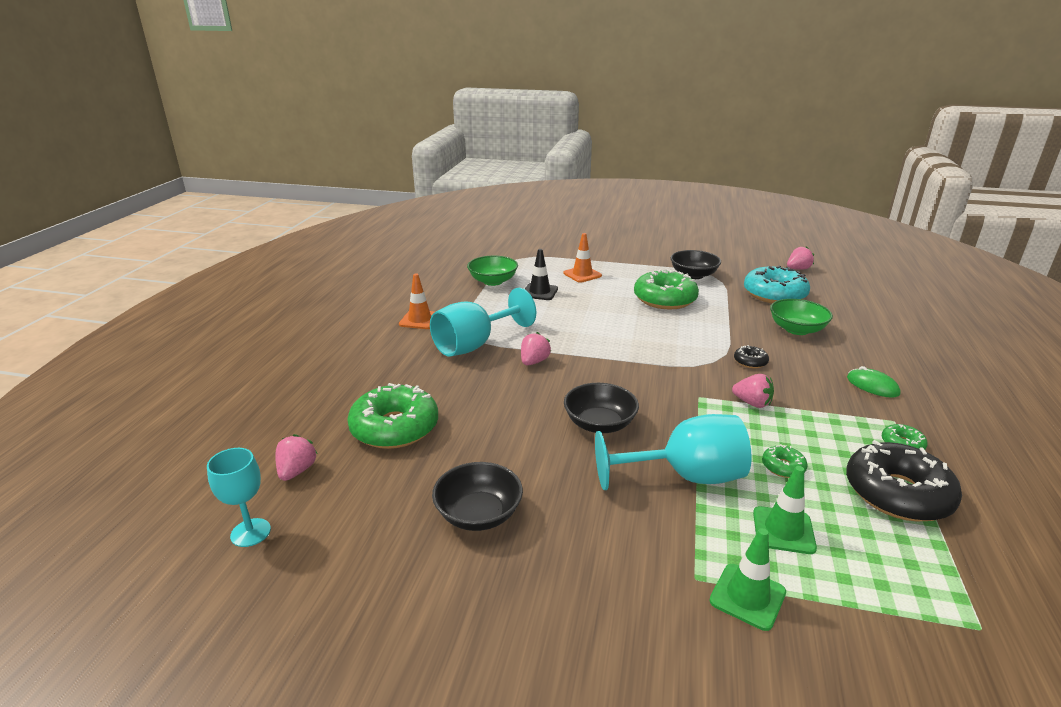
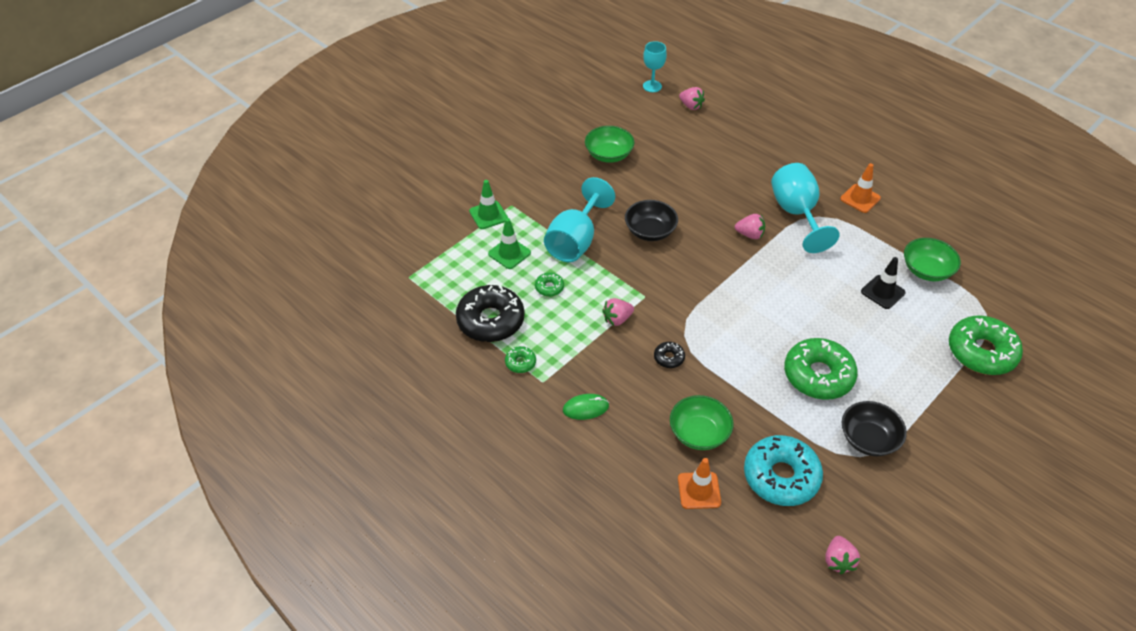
camera: 120 degrees right, 20 degrees up
green donut [347,383,438,449] -> green donut moved to [949,316,1023,375]
black bowl [432,462,523,531] -> green bowl [585,126,634,163]
pink strawberry [521,332,551,365] -> pink strawberry turned 45 degrees counterclockwise [735,214,765,239]
orange traffic cone [563,233,602,283] -> orange traffic cone moved to [678,458,721,509]

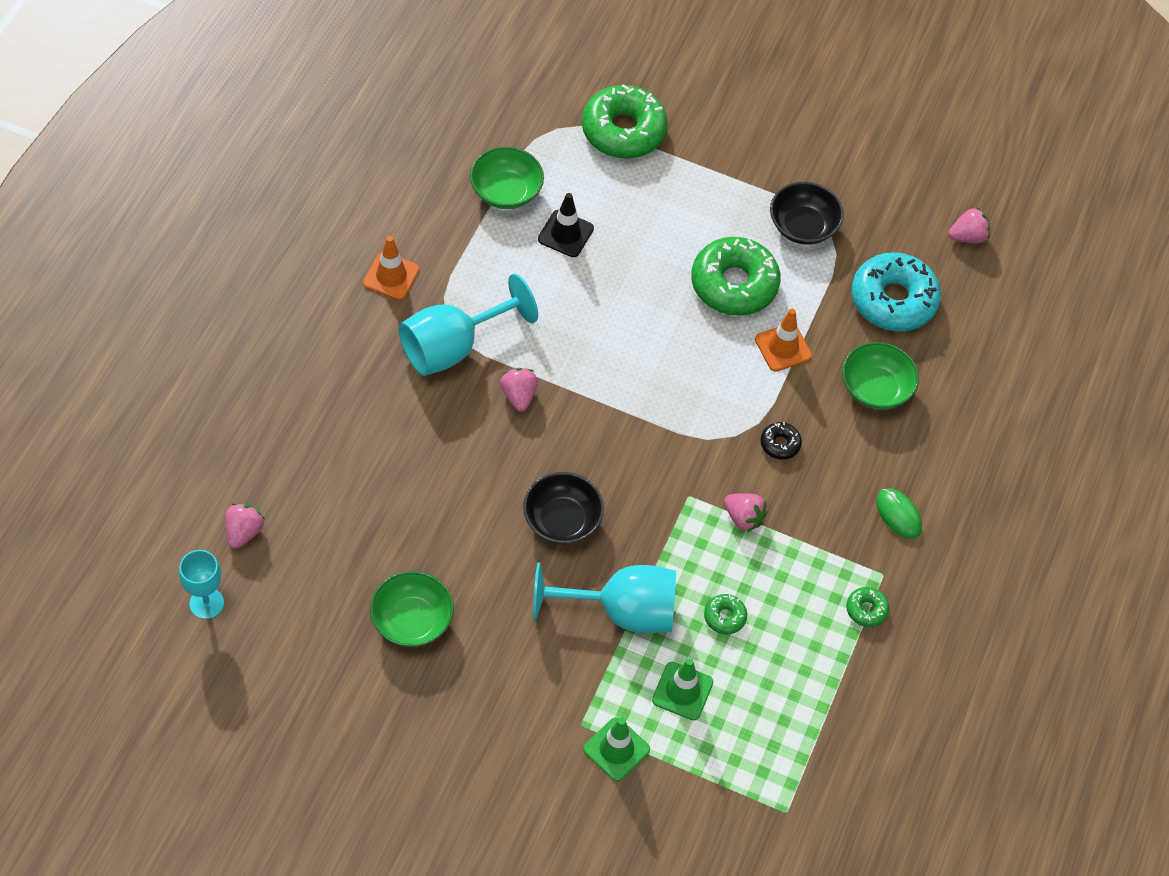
camera: 115 degrees left, 10 degrees up
black donut [456,285,525,342] -> none
orange traffic cone [678,458,721,509] -> orange traffic cone moved to [755,309,812,372]

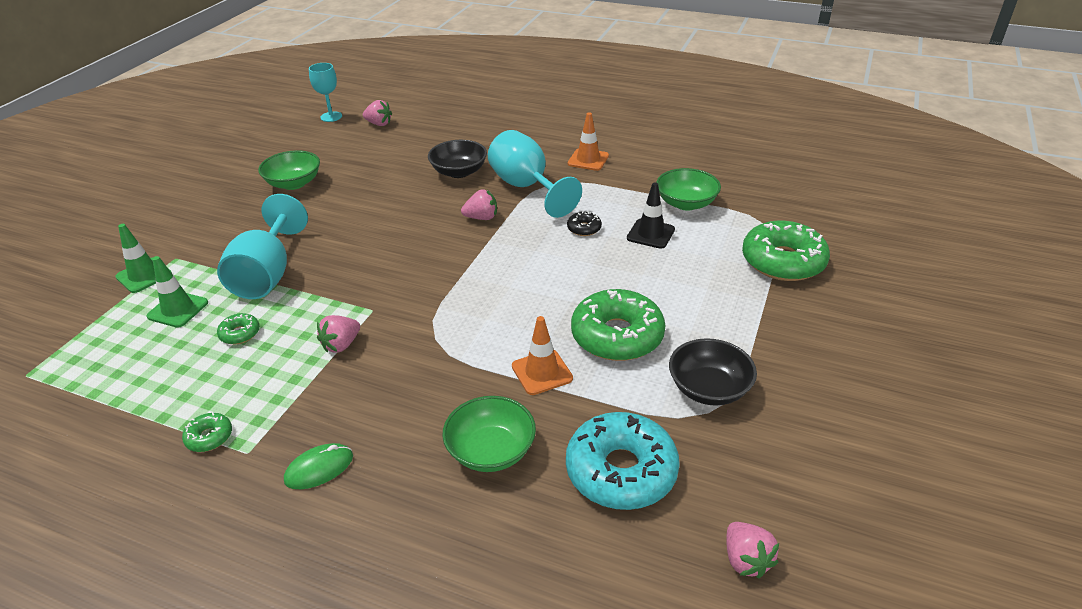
camera: 95 degrees right, 20 degrees down
black bowl [523,472,604,544] -> black bowl moved to [428,140,487,178]
black donut [760,422,802,460] -> black donut moved to [567,211,602,236]

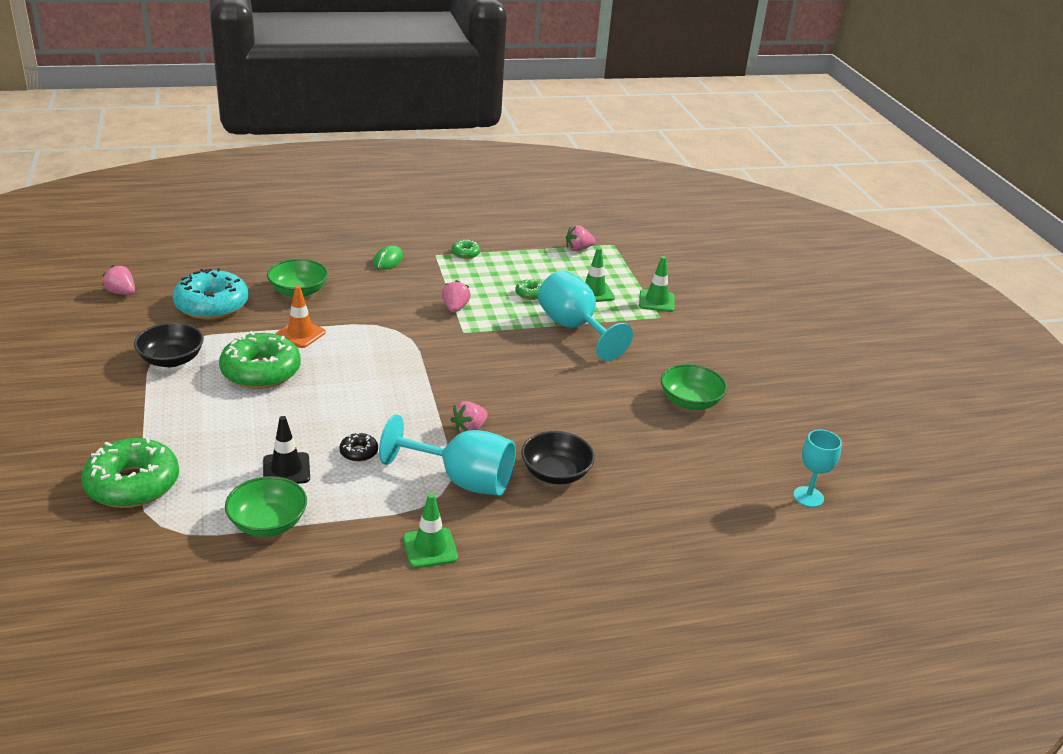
camera: 140 degrees right, 5 degrees down
pink strawberry [363,100,392,126] -> pink strawberry moved to [566,225,596,251]
orange traffic cone [568,113,609,171] -> green traffic cone [403,493,458,568]

